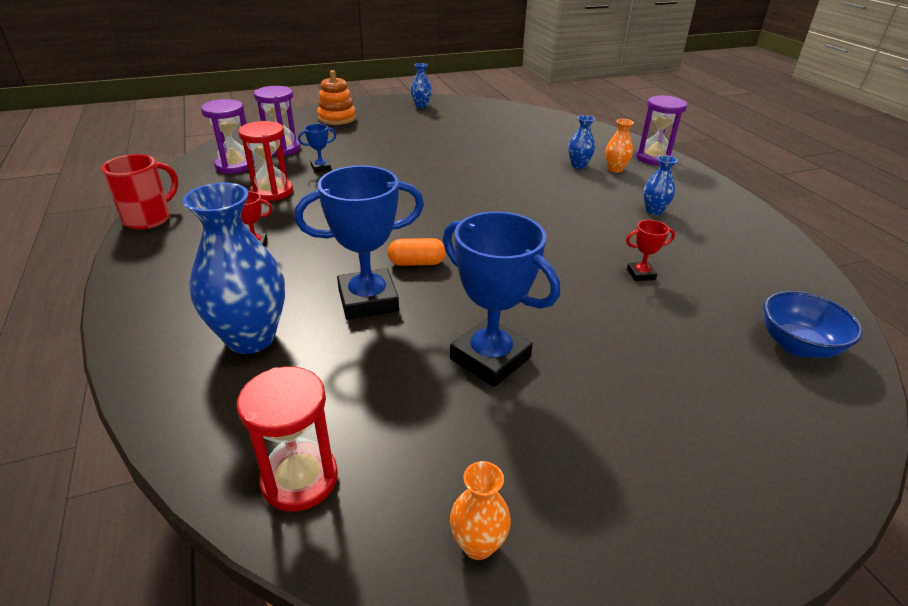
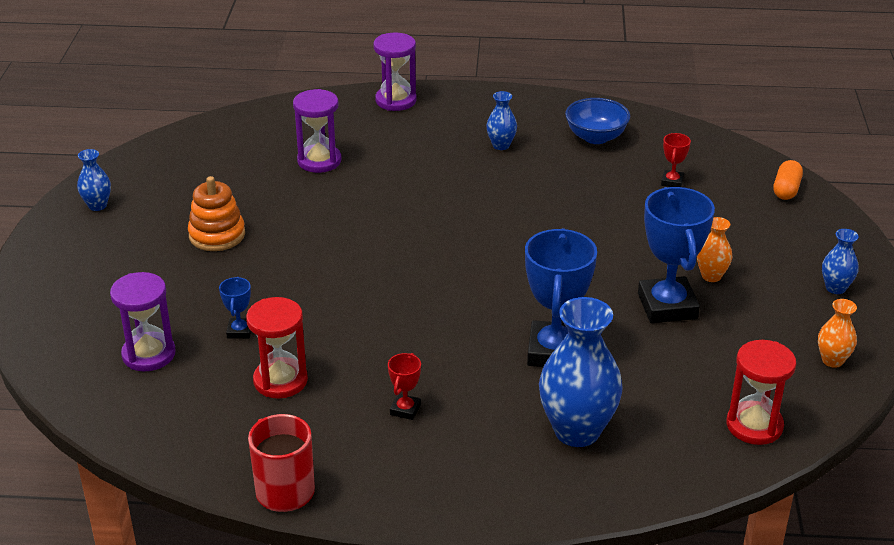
camera: 65 degrees left, 0 degrees up
purple hourglass [201,99,255,174] -> purple hourglass moved to [293,89,341,173]
orange stacking toy [317,70,356,125] -> orange stacking toy moved to [188,176,245,251]
orange capsule [387,238,446,266] -> orange capsule moved to [773,160,803,200]
blue trophy [443,211,560,387] -> blue trophy turned 75 degrees counterclockwise [638,187,715,323]
blue vase [568,115,595,169] -> blue vase moved to [822,229,859,294]
orange vase [605,119,634,173] -> orange vase moved to [697,217,732,282]
red trophy [626,220,675,281] -> red trophy moved to [661,133,691,187]
blue bowl [763,291,862,358] -> blue bowl moved to [565,98,630,144]

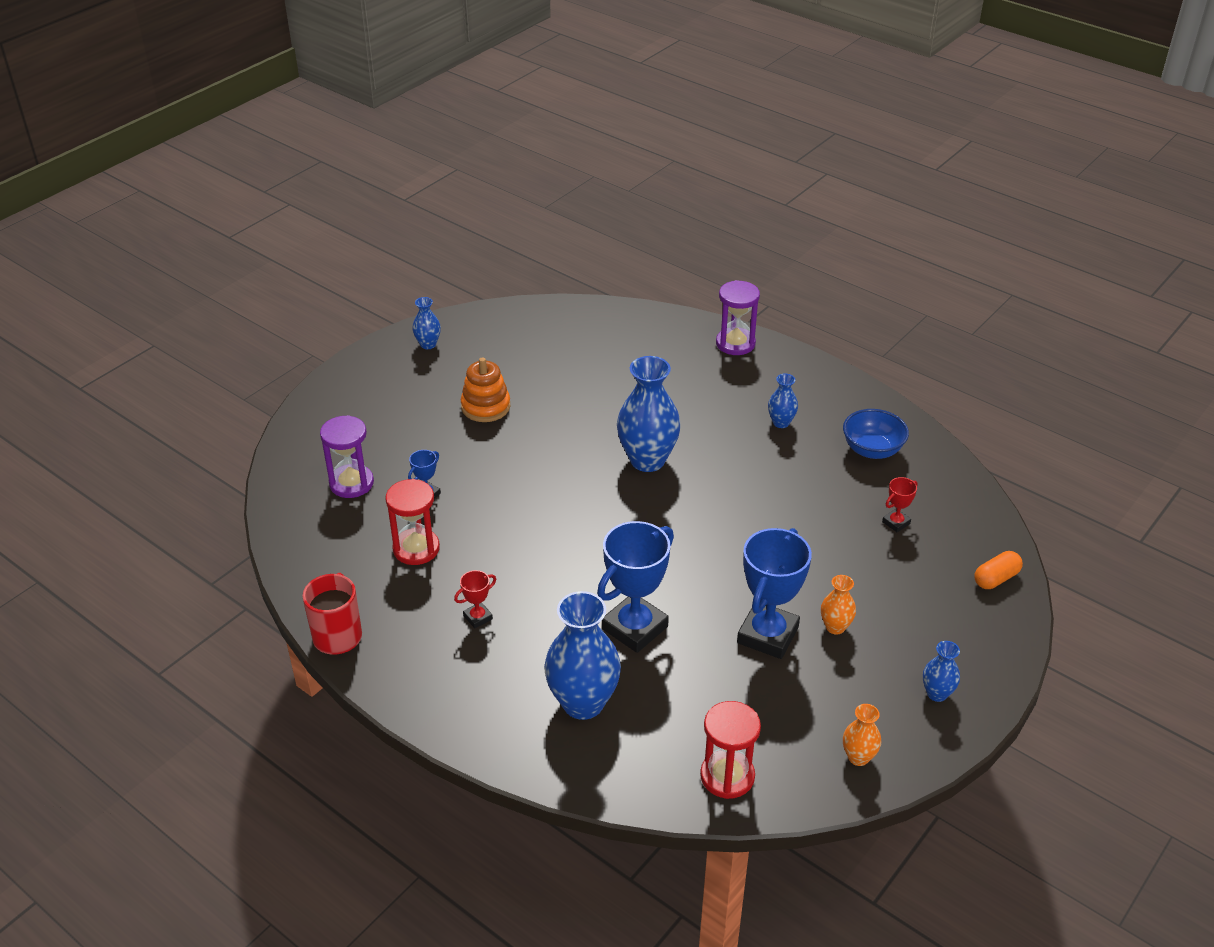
camera: 35 degrees right, 5 degrees up
purple hourglass [293,89,341,173] -> none
none -> blue vase [617,356,681,472]

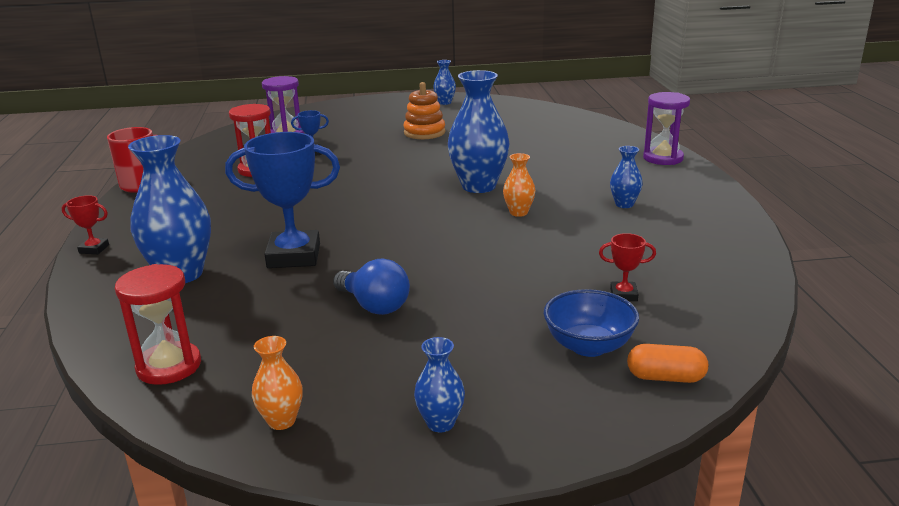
camera: 45 degrees right, 15 degrees down
red trophy [454,570,496,628] -> red trophy moved to [62,195,109,254]
blue trophy [737,528,812,659] -> blue light bulb [333,259,410,315]
orange vase [821,575,856,635] -> orange vase moved to [503,153,535,217]
blue bowl [843,409,909,459] -> blue bowl moved to [544,289,639,357]

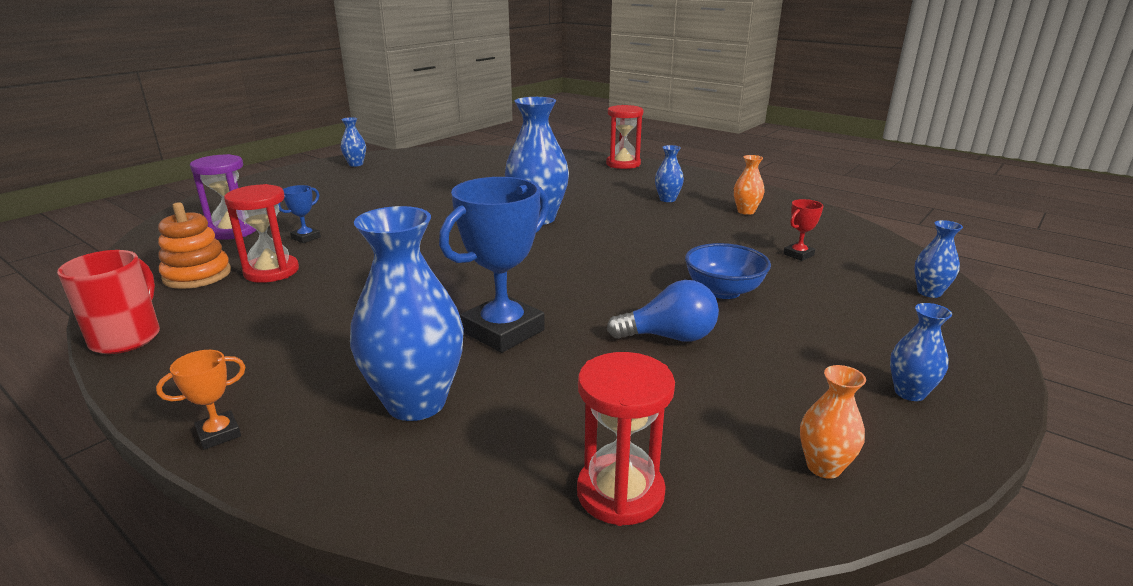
camera: 45 degrees left, 0 degrees up
red trophy [62,195,109,254] -> orange trophy [156,350,245,450]
orange stacking toy [404,82,445,139] -> orange stacking toy moved to [158,202,231,289]
orange vase [503,153,535,217] -> orange vase moved to [734,155,765,215]
blue bowl [544,289,639,357] -> blue bowl moved to [685,243,771,299]
orange capsule [627,344,708,383] -> blue vase [914,220,963,298]
purple hourglass [643,92,690,165] -> red hourglass [606,105,643,169]

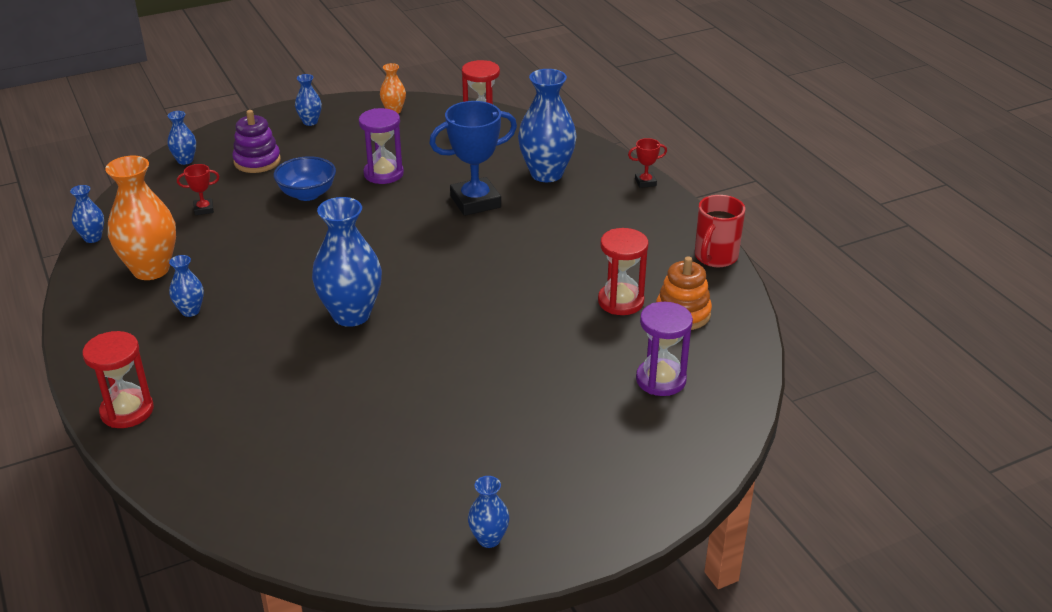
camera: 155 degrees left, 10 degrees up
orange trophy [156,350,245,450] -> red trophy [628,138,667,188]
blue trophy [278,185,321,243] -> none
blue light bulb [607,280,719,342] -> purple hourglass [359,108,404,184]
orange vase [734,155,765,215] -> orange vase [105,156,176,280], size x2.04
none -> blue vase [70,185,104,243]
none -> purple stacking toy [232,110,281,173]

